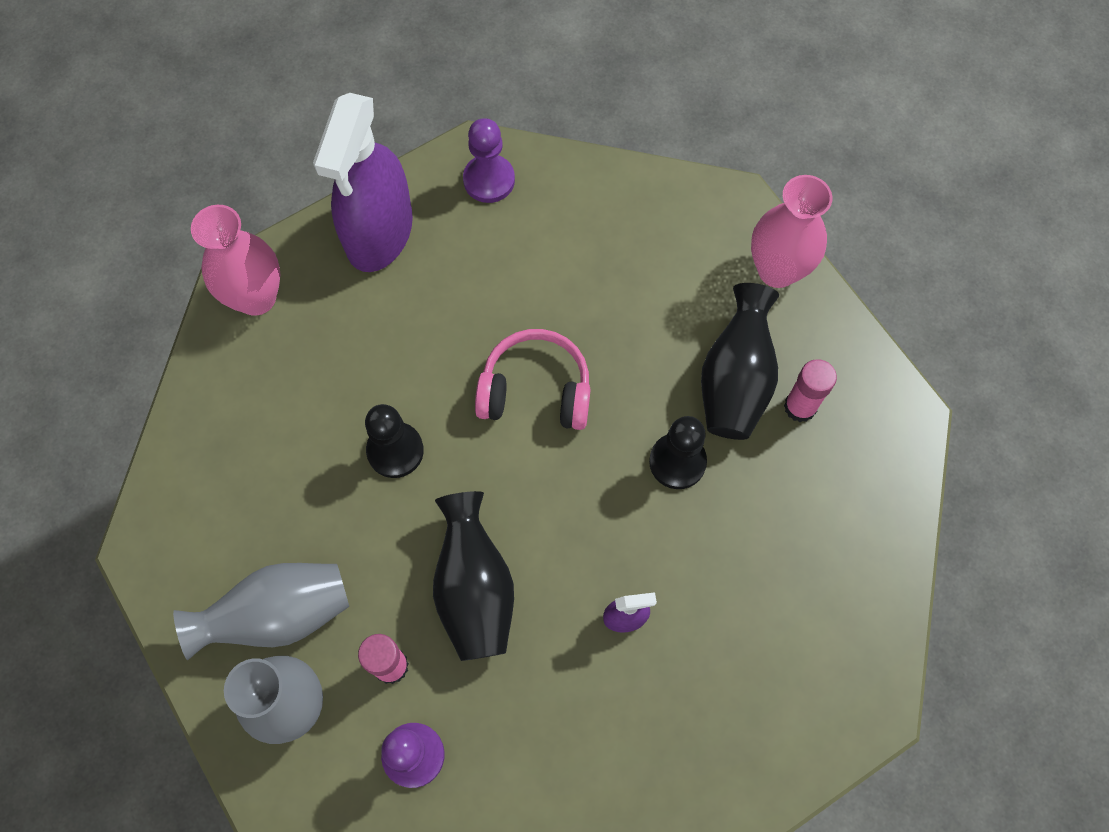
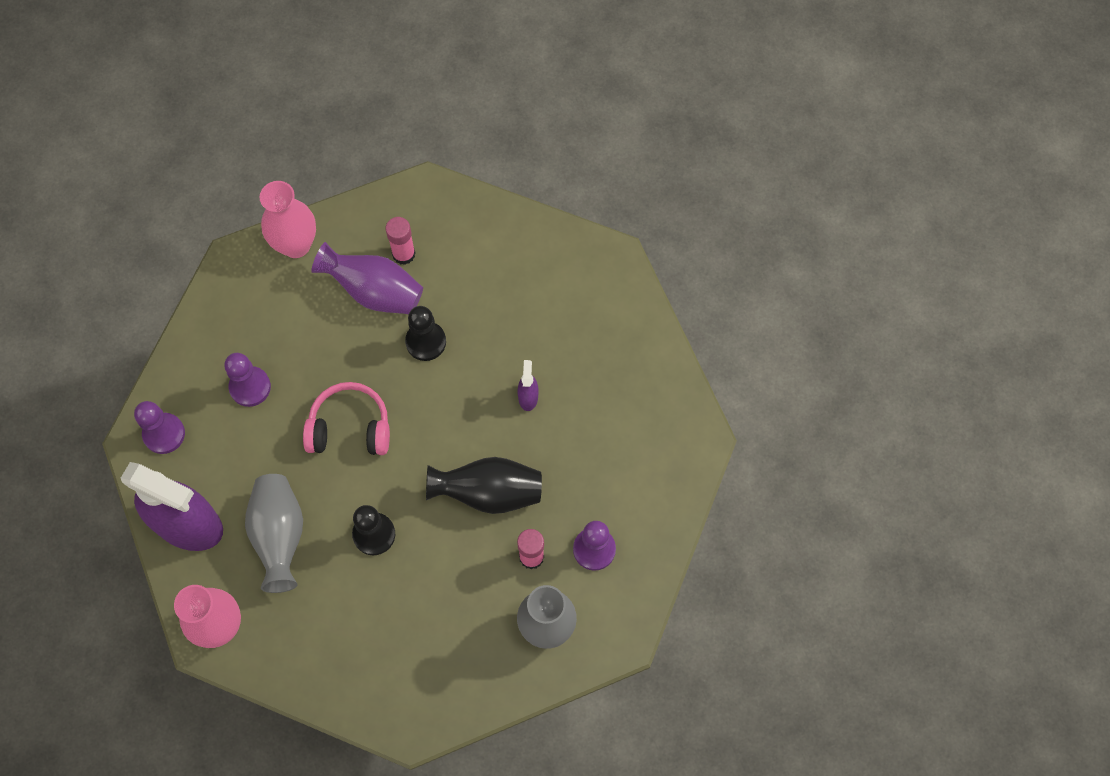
camera: 80 degrees left, 0 degrees up
grey vase [173,563,349,660] -> grey vase moved to [245,474,303,593]
pink headphones [475,329,591,430] -> pink headphones turned 75 degrees clockwise [303,382,390,455]
black vase [701,283,779,440] -> purple vase [311,242,423,314]
none -> purple pawn [224,353,271,407]

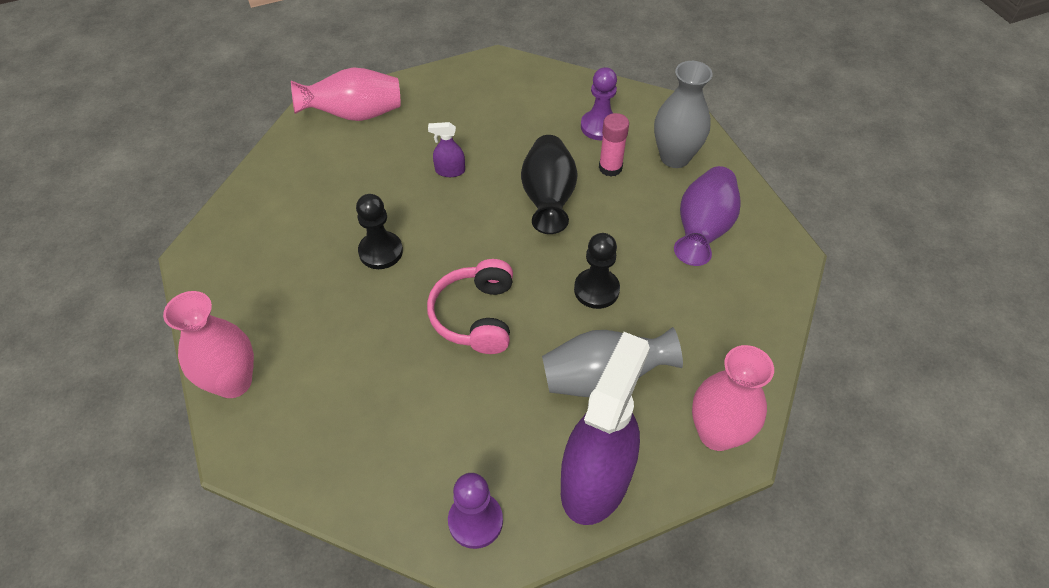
camera: 90 degrees left, 15 degrees down
purple pawn [224,353,271,407] -> none
purple vase [311,242,423,314] -> purple vase moved to [674,166,741,266]
pink glue stick [385,217,415,265] -> none
none -> pink vase [291,67,400,121]

